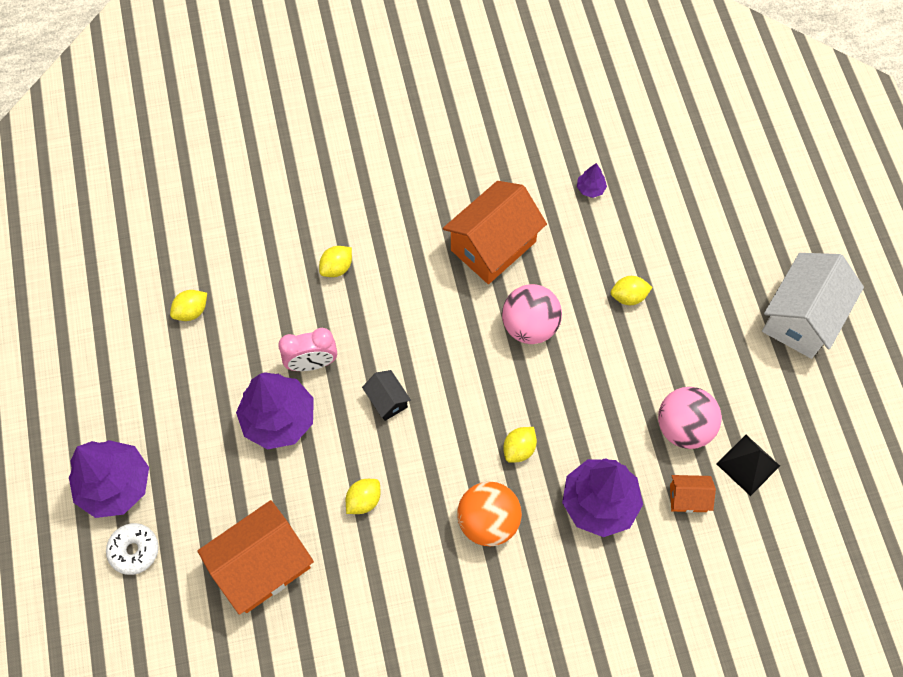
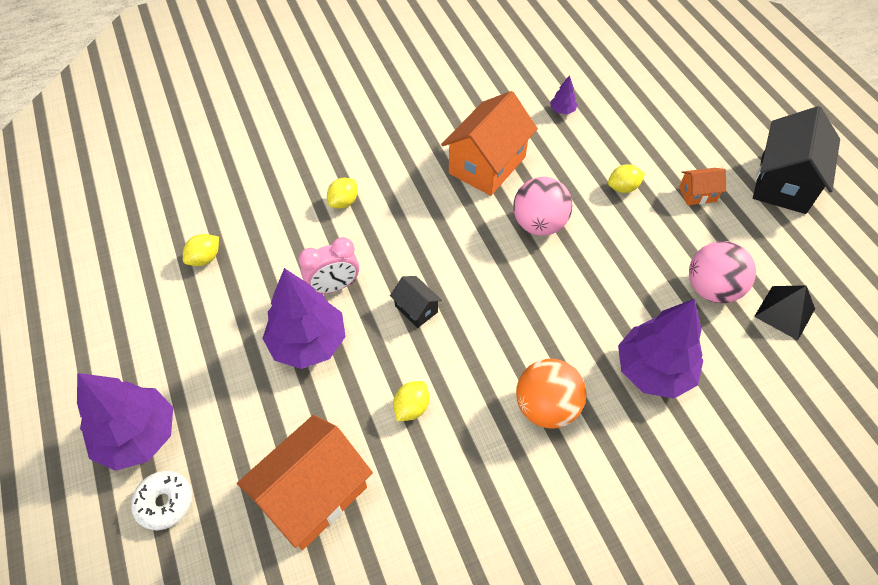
camera: 10 degrees left, 10 degrees down
yellow lemon [503,427,537,463] -> none
orange house [670,475,716,513] -> orange house moved to [679,168,726,205]
white house [762,253,864,359] -> black house [753,106,840,214]

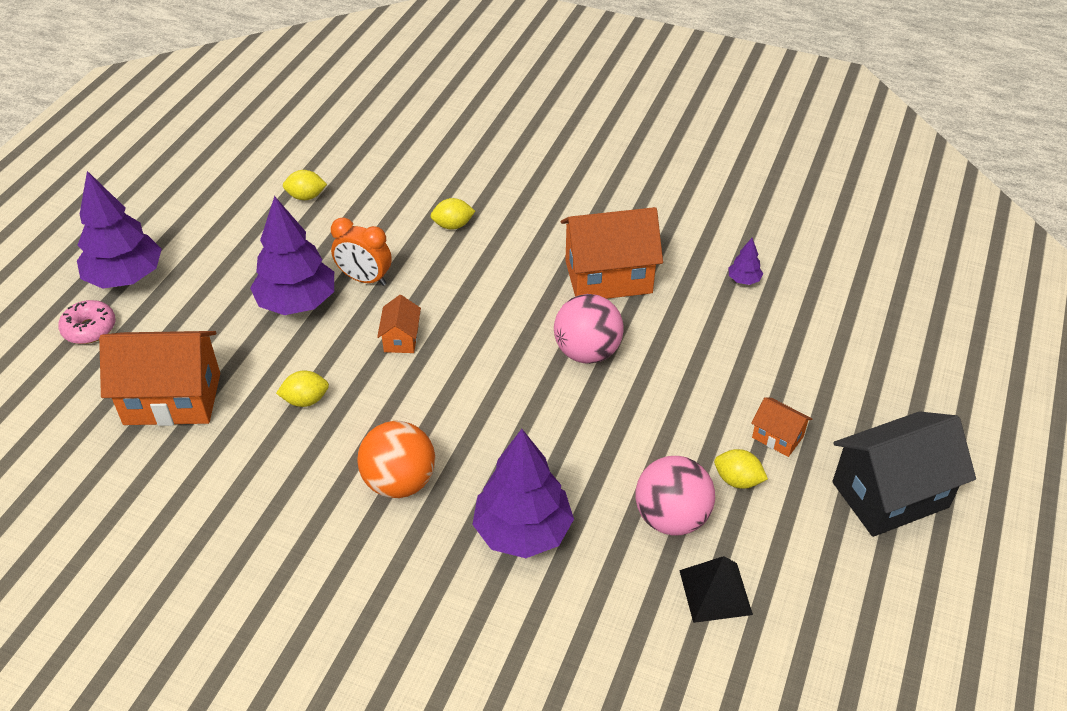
camera: 45 degrees right, 10 degrees down
white donut [131,471,192,530] -> pink donut [58,300,116,344]
pink clock [298,237,359,294] -> orange clock [331,218,392,286]
black house [390,276,442,328] -> orange house [377,295,421,353]
yellow lemon [608,164,645,193] -> yellow lemon moved to [714,449,768,489]

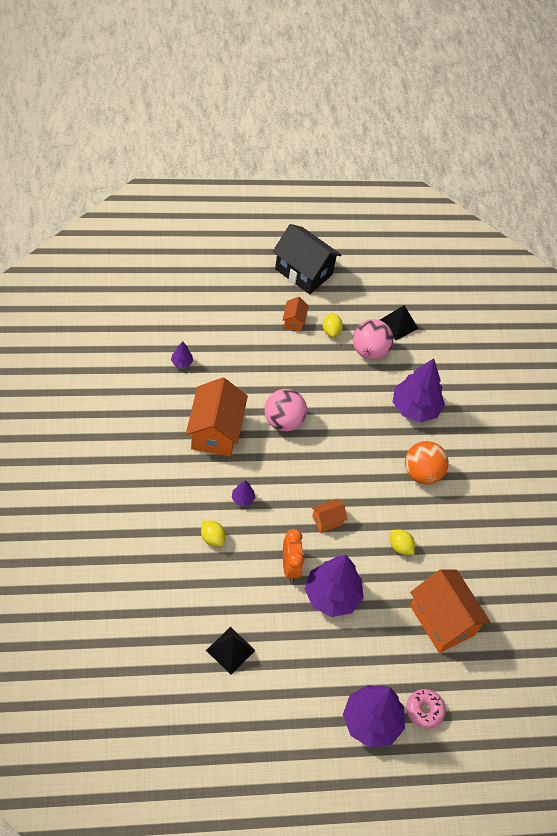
camera: 125 degrees left, 10 degrees up
yellow lemon [283,170,327,200] -> black pyramid [206,627,256,674]
orange house [561,207,663,299] -> orange house turned 45 degrees clockwise [186,378,248,457]
none -> purple tree [232,480,256,506]

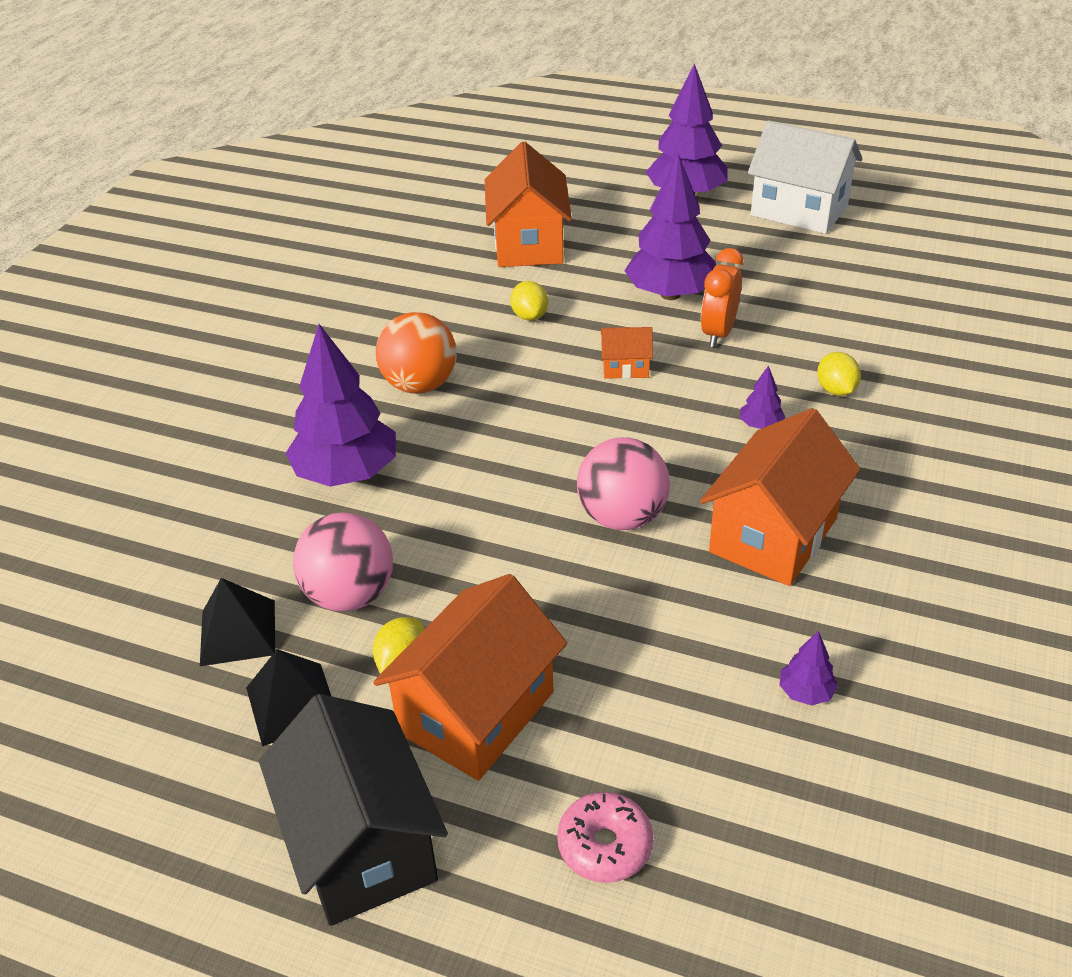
camera: 145 degrees left, 15 degrees down
black pyramid [206,627,256,674] -> black pyramid moved to [246,649,331,746]
orange house [283,297,309,332] -> orange house [373,574,567,781], size x2.12
pink donut [406,689,446,729] -> pink donut moved to [557,792,653,883]
none -> white house [748,120,862,234]

